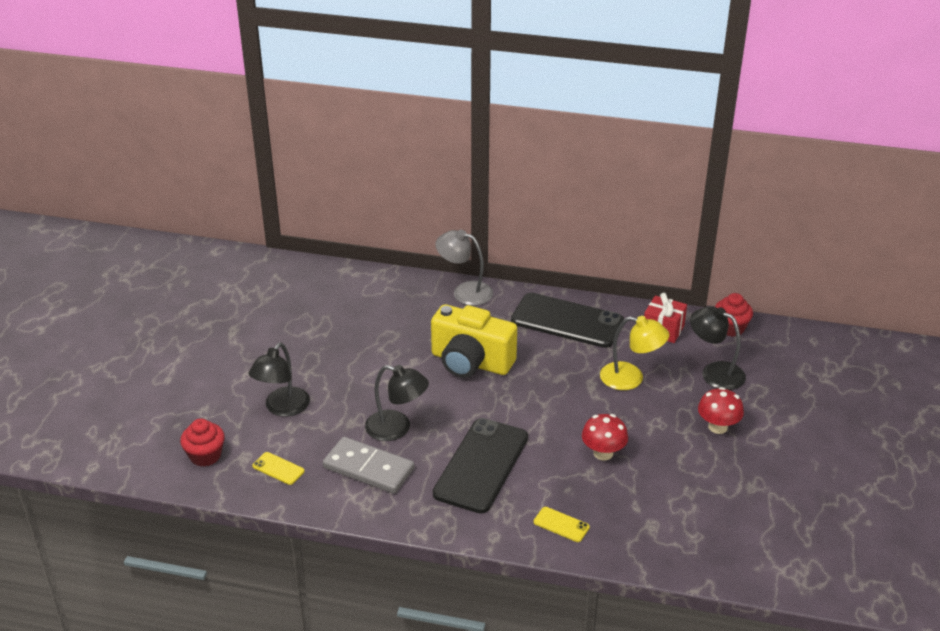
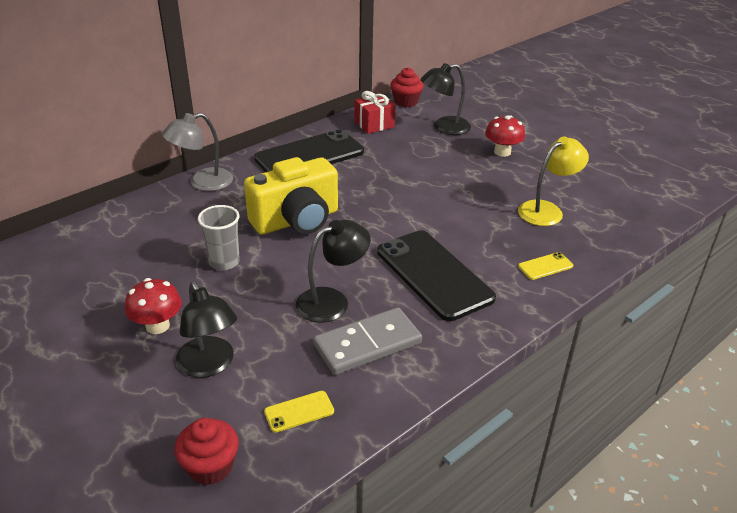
camera: 55 degrees left, 0 degrees up
red mushroom [582,414,628,460] -> red mushroom moved to [125,278,182,334]
yellow lamp [600,316,669,390] -> yellow lamp moved to [518,137,589,226]
none -> grey cup [198,205,240,270]

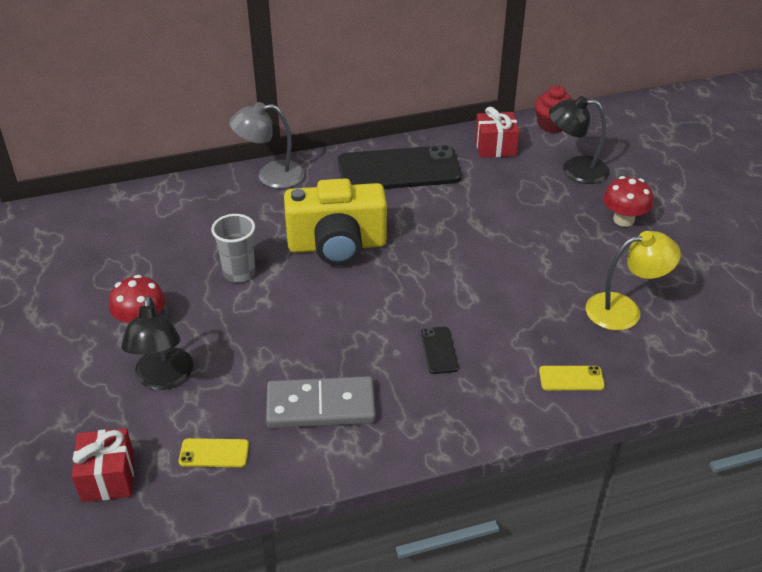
camera: 25 degrees right, 5 degrees up
red cupcake [174,418,239,485] -> red gift [72,428,134,502]
black lamp [296,220,371,323] -> none
black phone [377,230,496,321] -> black phone [421,327,459,374], size x0.41

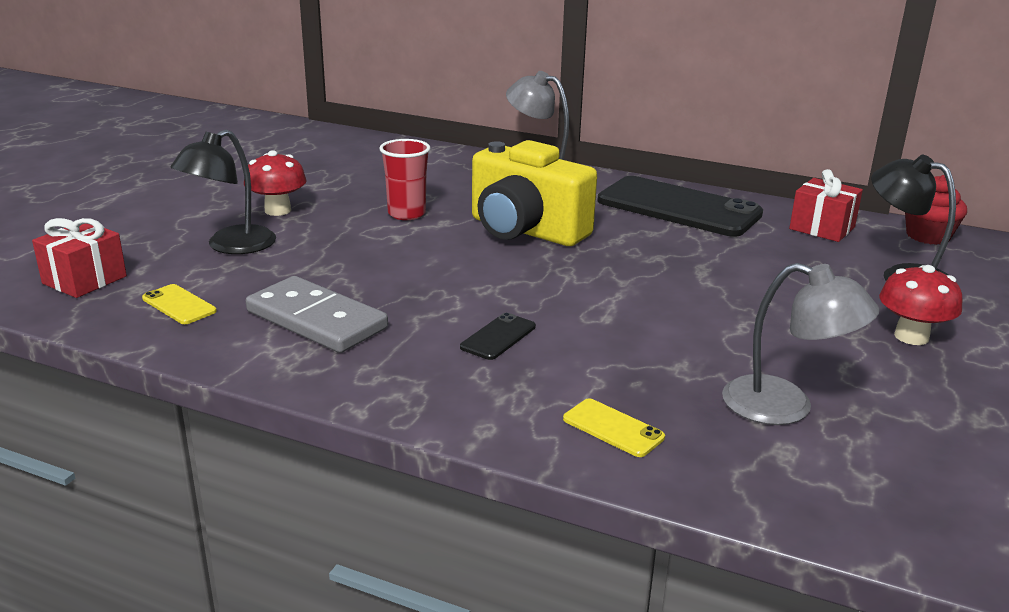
camera: 40 degrees right, 15 degrees down
grey cup [211,214,255,282] -> red cup [379,139,431,220]
yellow lamp [586,231,681,331] -> grey lamp [722,263,879,425]

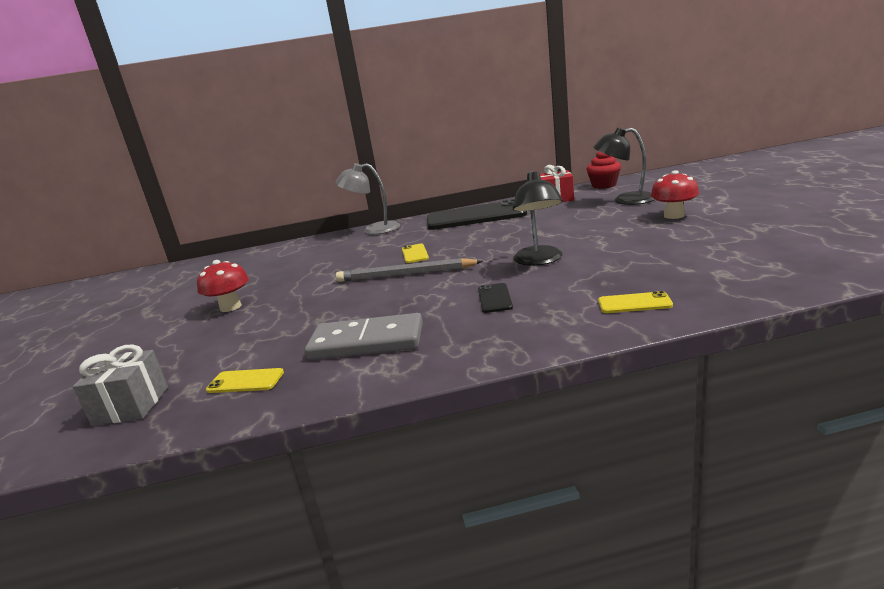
camera: 30 degrees left, 5 degrees down
red gift [32,218,127,298] -> grey gift [73,344,168,426]
black lamp [170,129,276,254] -> black lamp moved to [513,171,563,266]
red cup [379,139,431,220] -> none
yellow camera [472,140,597,246] -> yellow phone [402,243,429,263]
grey lamp [722,263,879,425] -> none
none -> grey pencil [336,258,483,282]

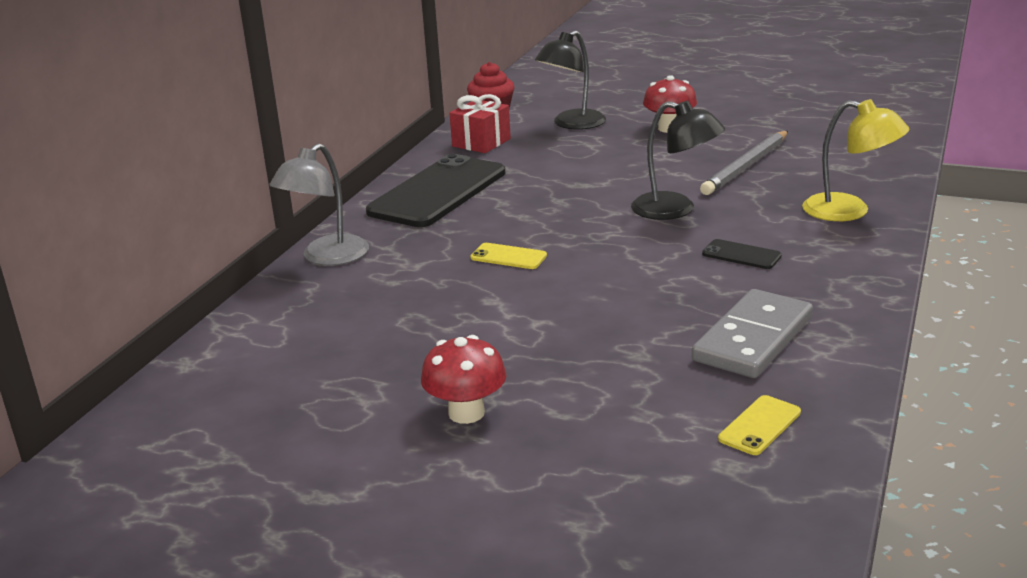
camera: 60 degrees left, 5 degrees up
grey gift [73,344,168,426] -> none
grey pencil [336,258,483,282] -> grey pencil moved to [700,131,788,195]
yellow phone [598,291,673,313] -> yellow lamp [802,99,910,221]

